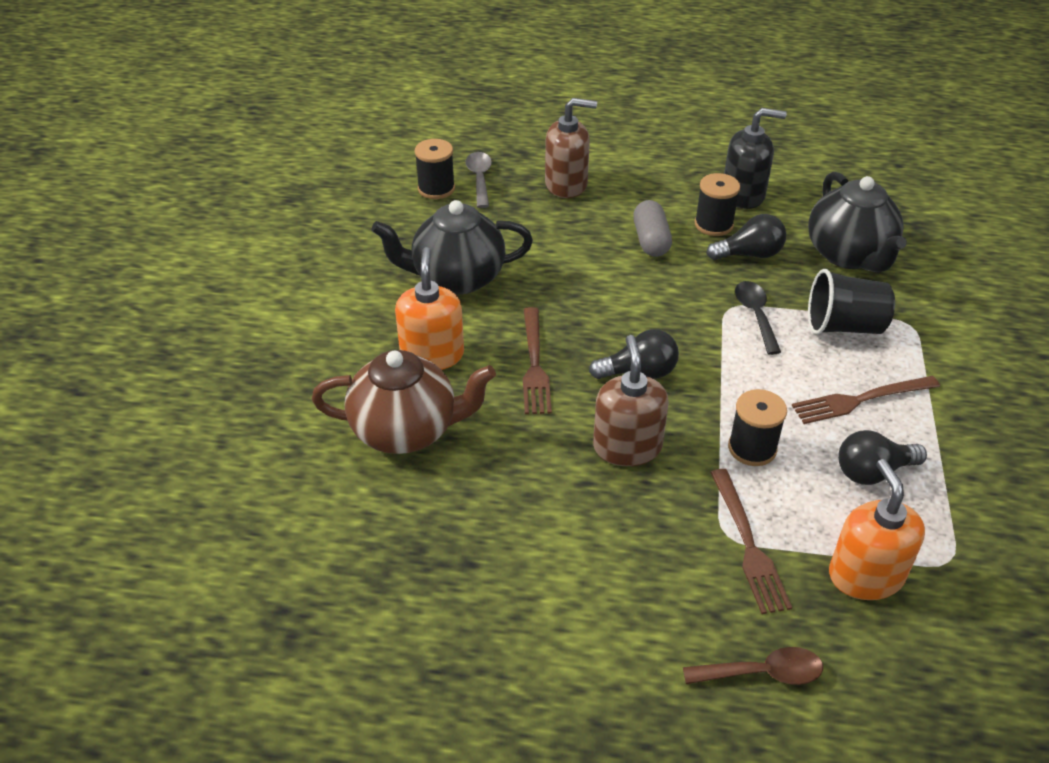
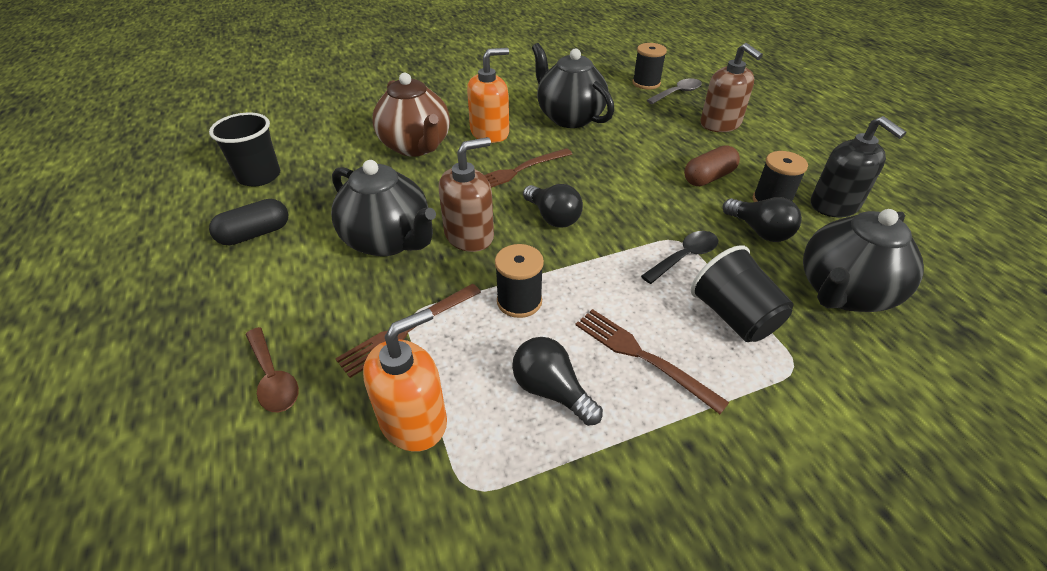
camera: 60 degrees right, 0 degrees up
grey capsule [633,200,672,257] -> brown capsule [684,145,740,186]
none -> black cup [209,113,280,186]
none -> black capsule [209,199,288,245]
none -> black teapot [331,160,436,257]

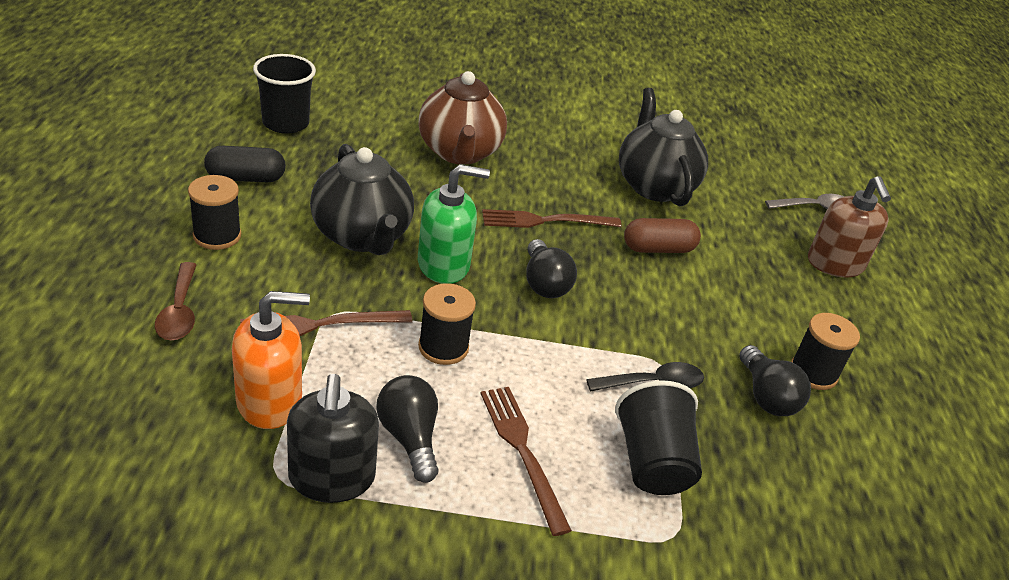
camera: 20 degrees right, 5 degrees down
brown soap dispenser [439,137,494,252] -> green soap dispenser [418,164,490,284]
orange soap dispenser [467,48,509,143] -> none
black spool [632,43,667,90] -> black spool moved to [188,175,241,250]
brown capsule [684,145,740,186] -> brown capsule moved to [624,218,701,253]
black teapot [803,209,924,312] -> none
black soap dispenser [811,116,907,218] -> black soap dispenser moved to [287,374,379,503]

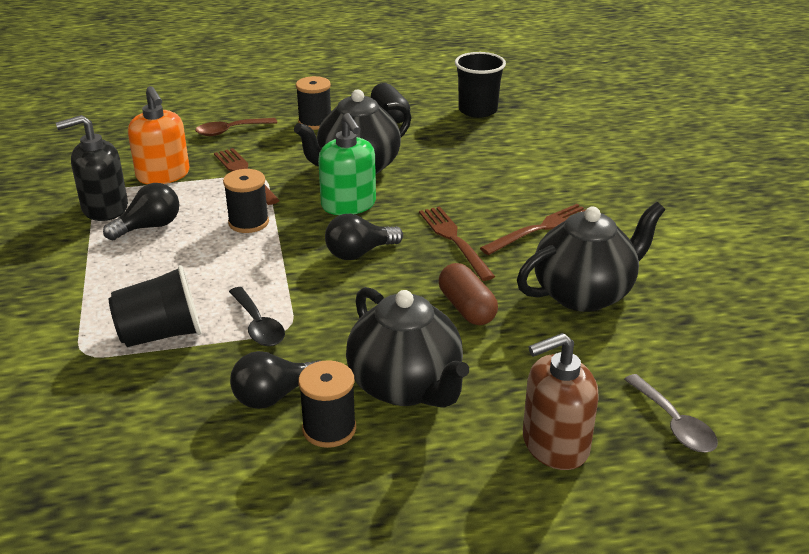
camera: 80 degrees right, 5 degrees down
brown teapot [418,71,507,165] -> none
brown fork [480,387,572,536] -> brown fork moved to [480,204,586,255]
none -> black teapot [346,287,469,408]

